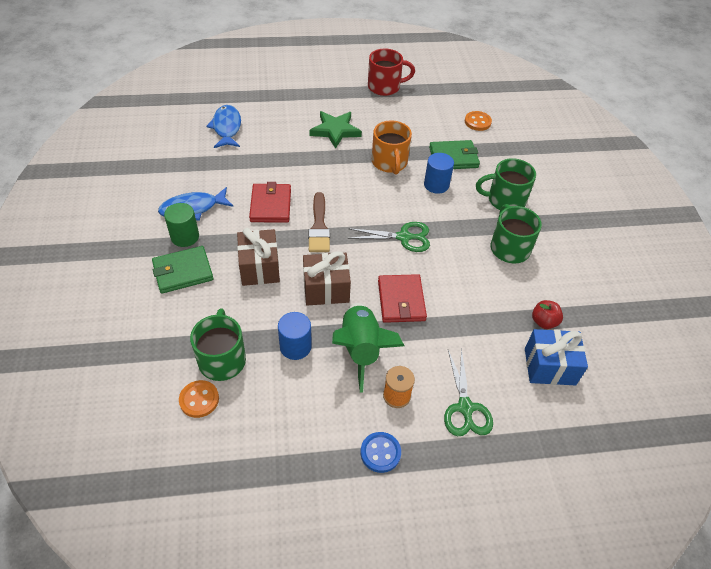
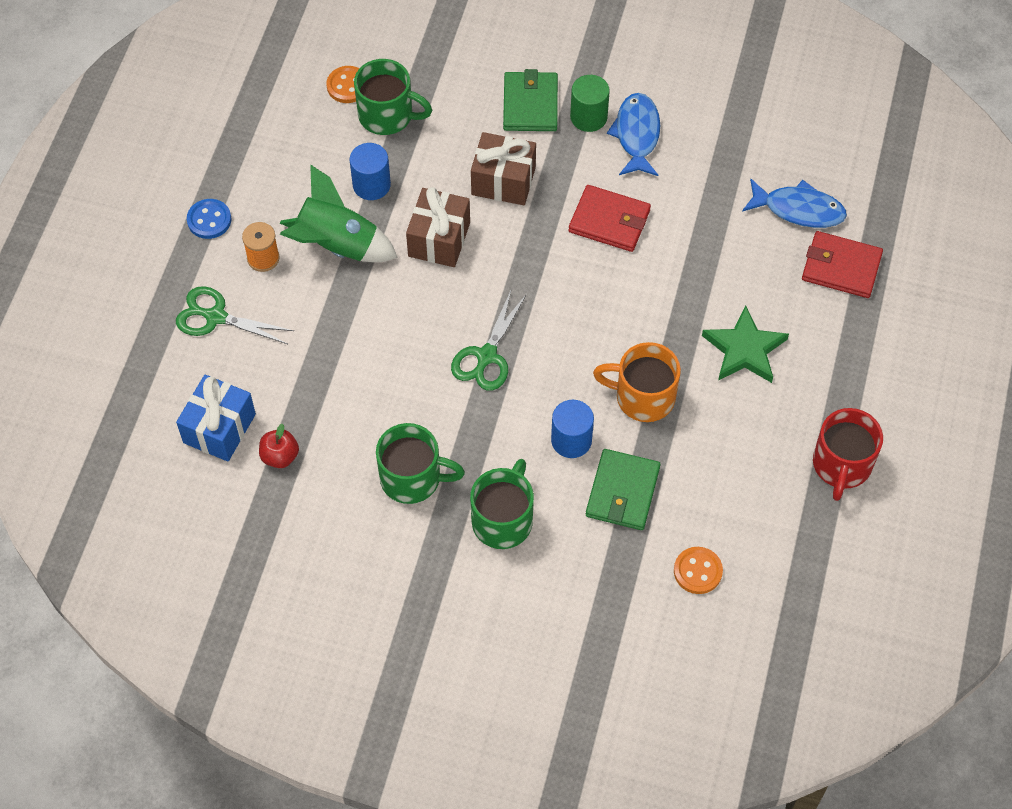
camera: 115 degrees right, 10 degrees up
brown brush [308,192,330,252] -> none
red wallet [378,274,427,323] -> red wallet moved to [802,231,883,298]

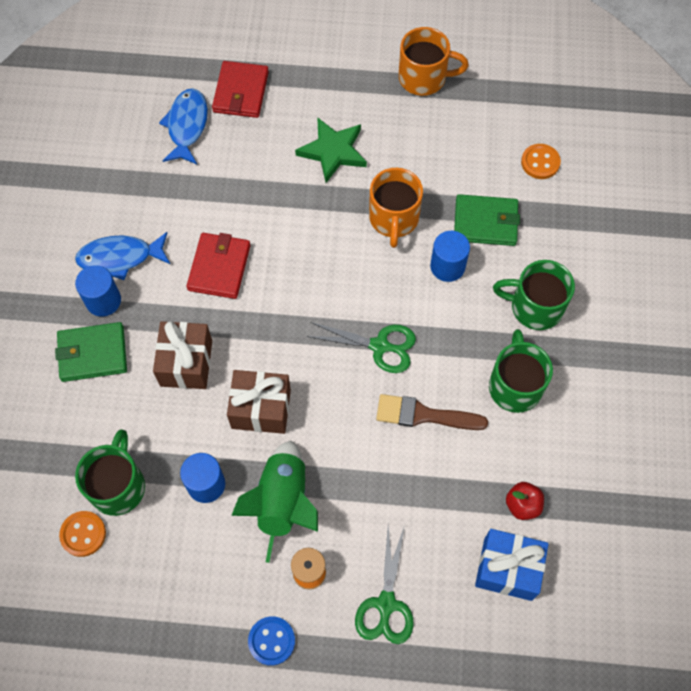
camera: 100 degrees left, 5 degrees up
green cylinder [570,75,610,132] -> blue cylinder [75,265,121,316]
red mug [813,408,883,501] -> orange mug [399,27,469,96]
none -> brown brush [376,394,488,430]

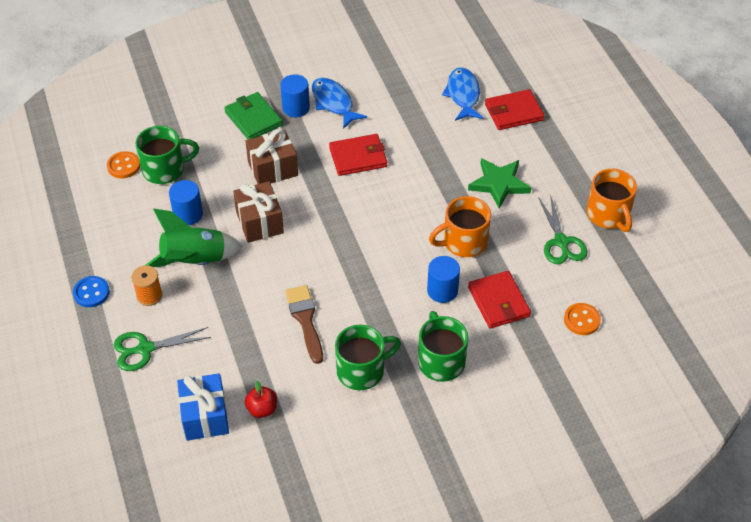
camera: 65 degrees right, 15 degrees down
blue fish [159,88,208,164] -> blue fish turned 75 degrees counterclockwise [442,67,483,121]
green scissors [306,322,416,373] -> green scissors moved to [538,194,588,264]
green wallet [454,194,520,246] -> red wallet [468,271,531,329]

